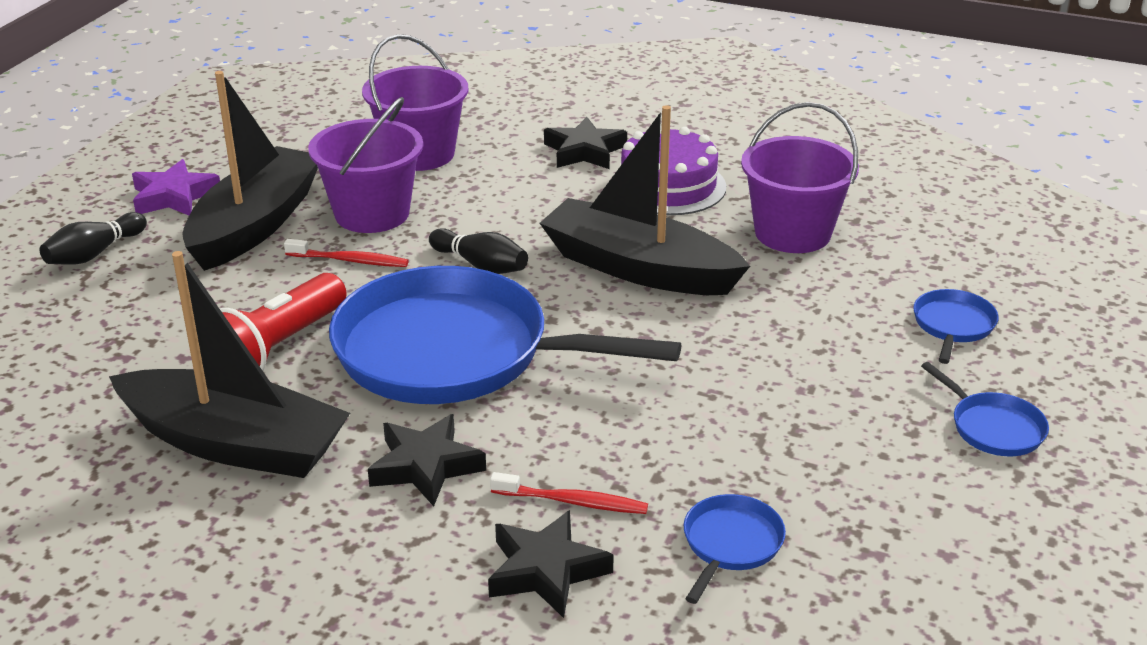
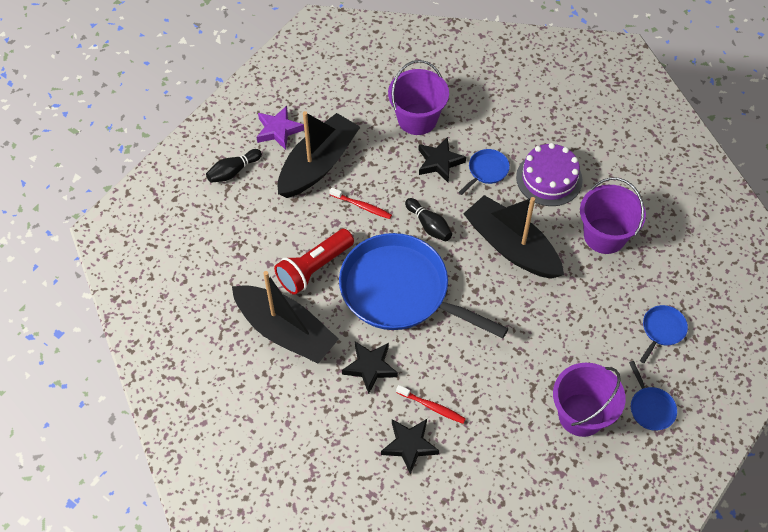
camera: 15 degrees right, 25 degrees up
purple bucket [308,97,423,233] -> purple bucket moved to [553,363,626,437]
black star [544,117,627,169] -> black star moved to [418,137,466,182]
blue pan [684,494,786,604] -> blue pan moved to [458,149,510,195]

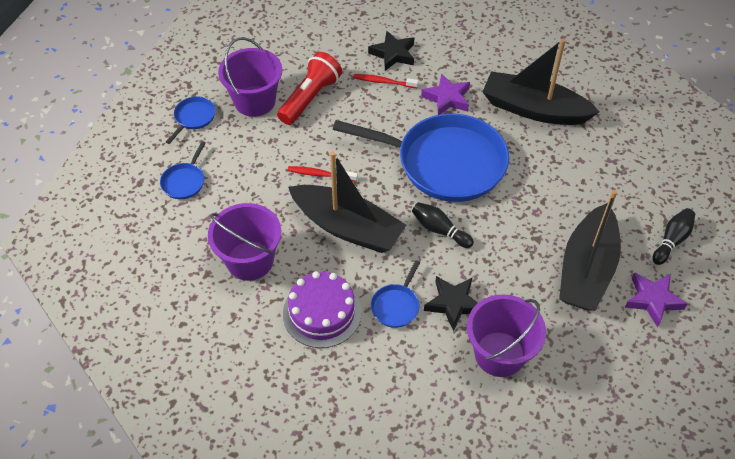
camera: 165 degrees right, 5 degrees down
red flashlight [274,229,354,295] -> red flashlight moved to [277,52,342,125]
red toothbrush [329,188,392,219] -> red toothbrush moved to [288,166,358,182]
black star [342,342,398,394] -> purple star [421,73,470,115]
blue pan [629,361,677,431] -> blue pan turned 60 degrees clockwise [166,96,216,144]

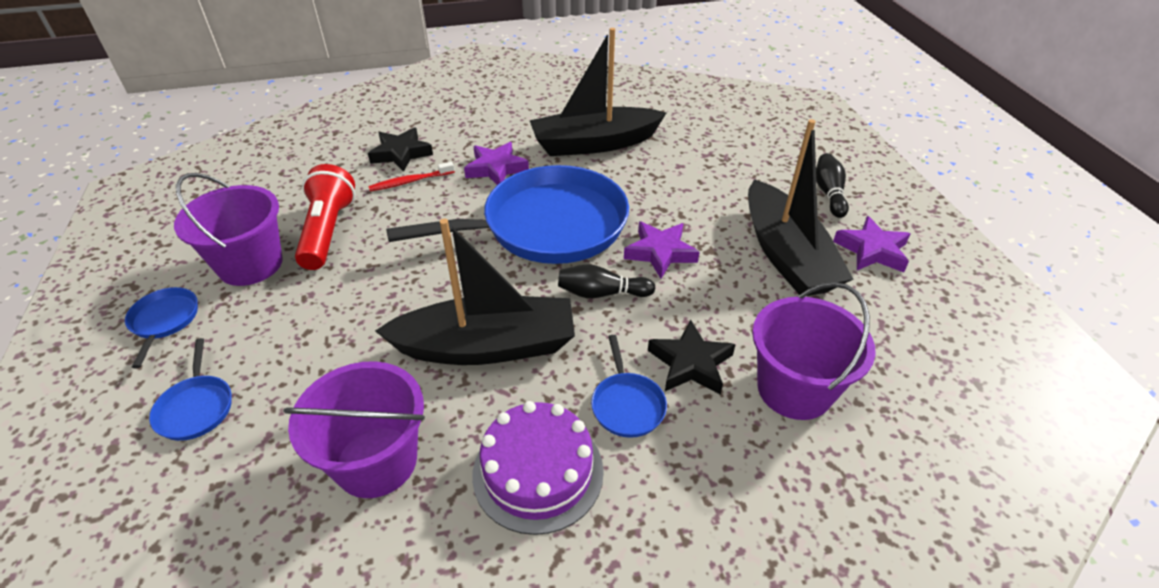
camera: 35 degrees left, 10 degrees down
red toothbrush [288,166,358,182] -> none
none -> purple star [624,221,699,279]

